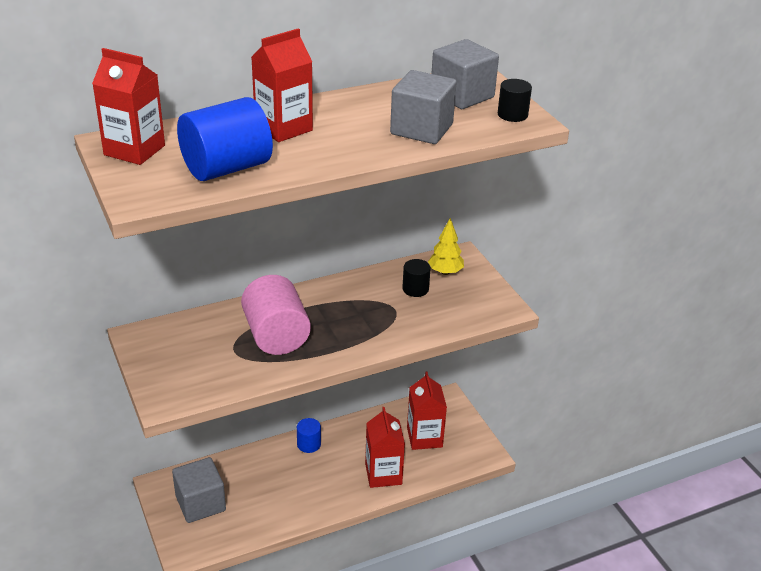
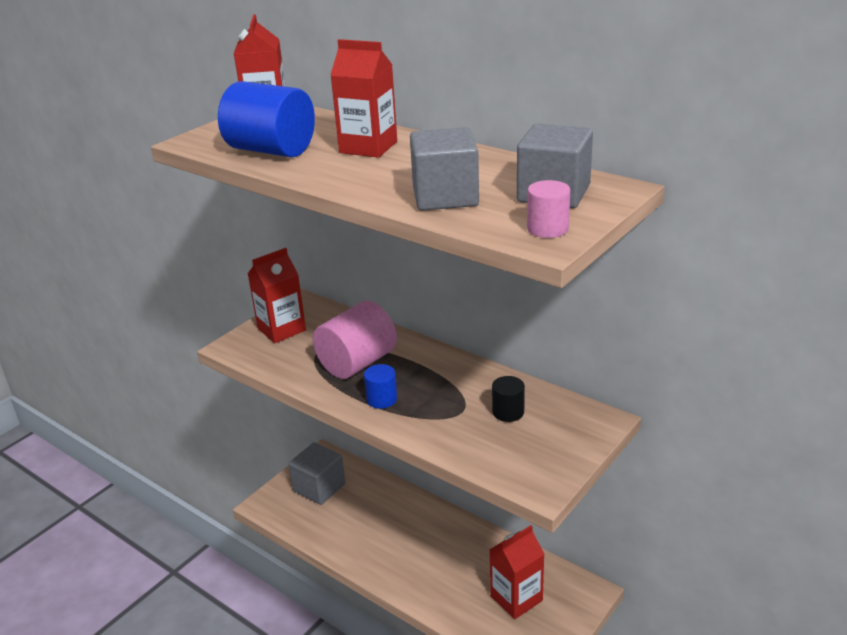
camera: 65 degrees right, 5 degrees down
blue cylinder [297,418,321,453] -> blue cylinder moved to [364,364,397,409]
red carton [365,407,405,488] -> red carton moved to [248,248,306,343]
yellow tree [428,218,464,275] -> none
black cylinder [498,79,532,122] -> pink cylinder [527,180,570,238]

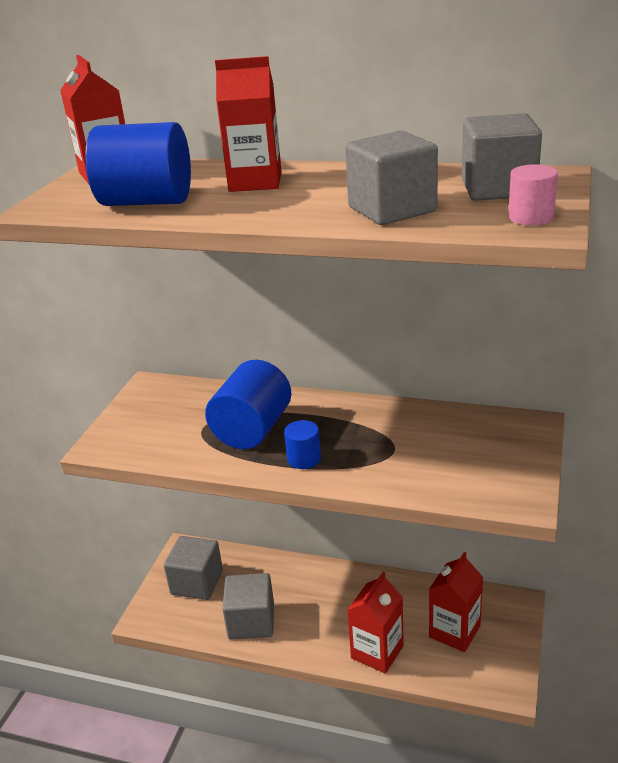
camera: 20 degrees left, 0 degrees up
red carton [248,248,306,343] -> red carton moved to [347,572,404,674]
pink cylinder [313,301,397,379] -> blue cylinder [205,360,291,449]
black cylinder [492,376,525,422] -> none
none -> grey cube [222,573,274,640]

